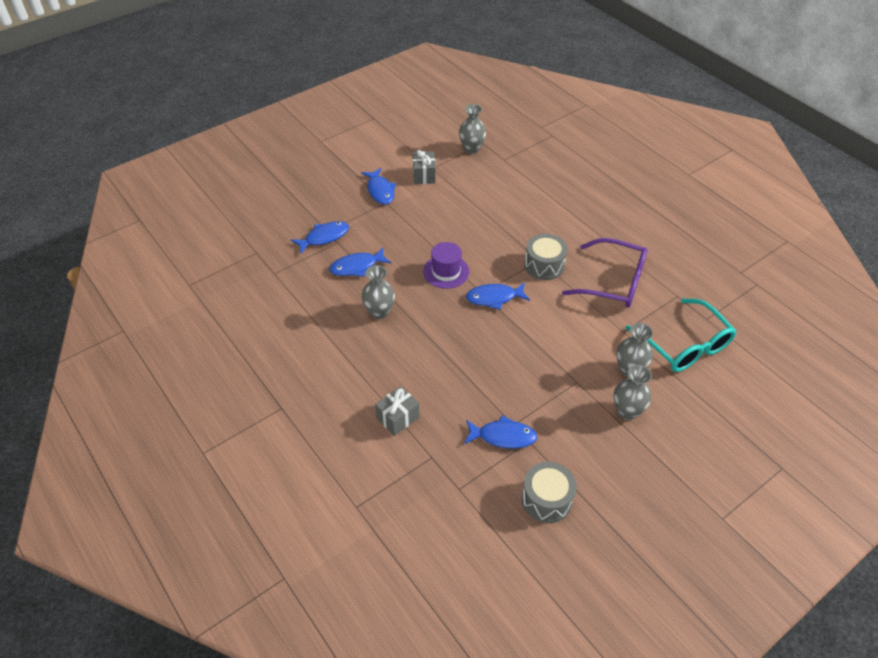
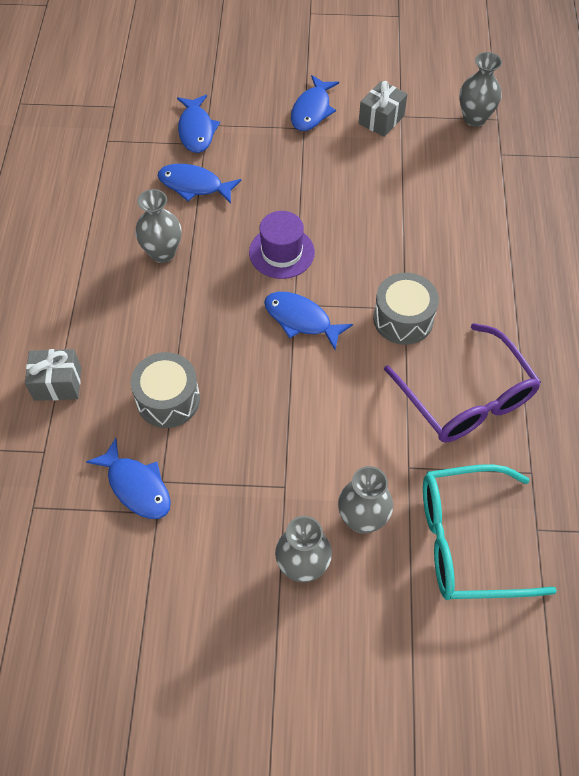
camera: 40 degrees right, 10 degrees up
blue fish [291,221,349,254] -> blue fish turned 75 degrees clockwise [177,95,220,153]
grey drum [522,462,576,523] -> grey drum moved to [130,352,200,428]
turquoise glasses [625,298,736,372] -> turquoise glasses turned 75 degrees clockwise [423,464,557,600]

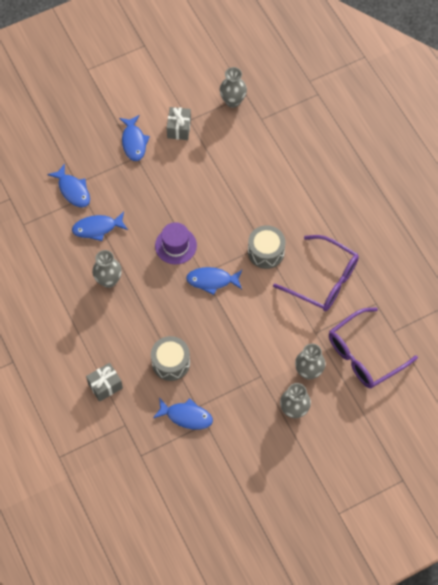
camera: 30 degrees left, 5 degrees up
turquoise glasses [423,464,557,600] -> purple glasses [329,307,418,388]

